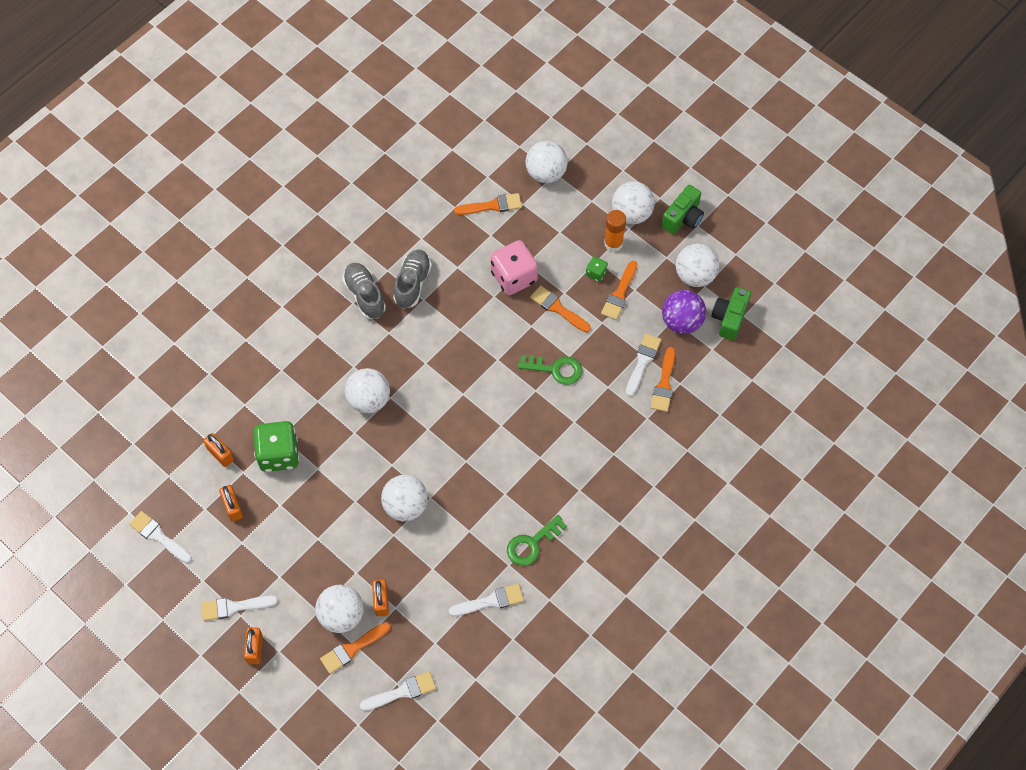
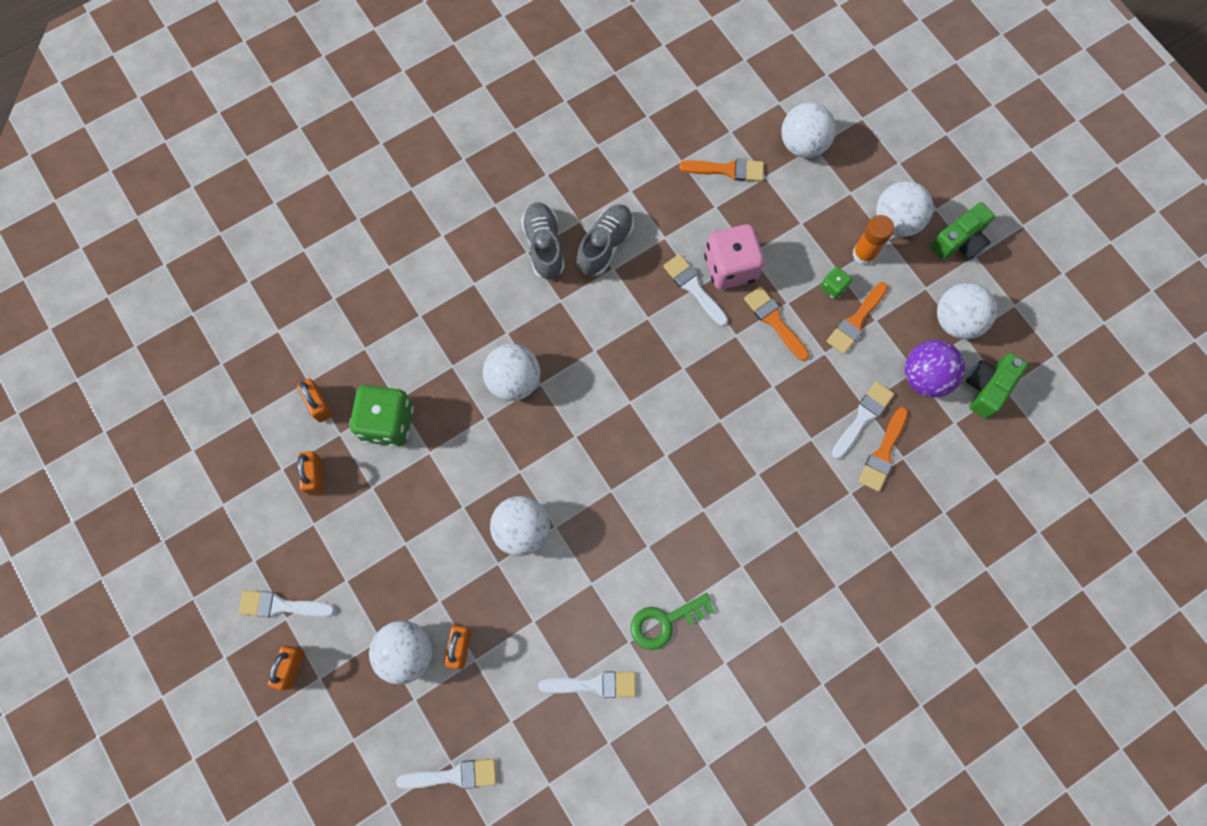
camera: 15 degrees right, 10 degrees up
white brush [129,511,192,563] -> white brush moved to [663,254,728,326]
orange brush [320,622,391,674] -> none
green key [518,355,582,385] -> none

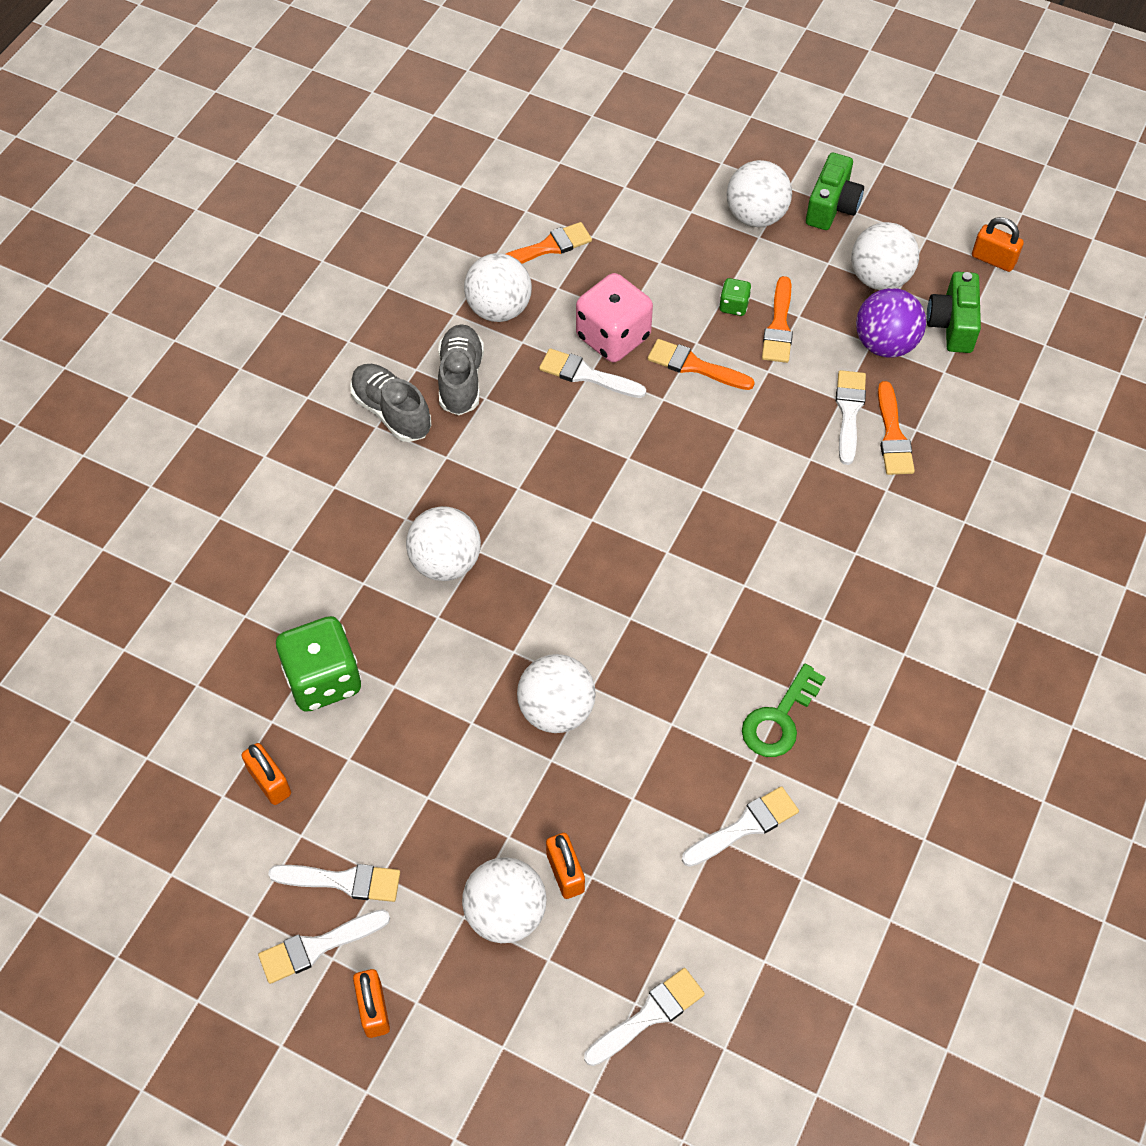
camera: 30 degrees left, 15 degrees down
orange padlock [297,379,332,422] -> orange padlock moved to [972,217,1024,272]
white ball [781,102,836,158] -> white ball moved to [464,253,532,322]
orange glue stick [852,215,894,265] -> none
none -> white brush [268,864,400,902]

